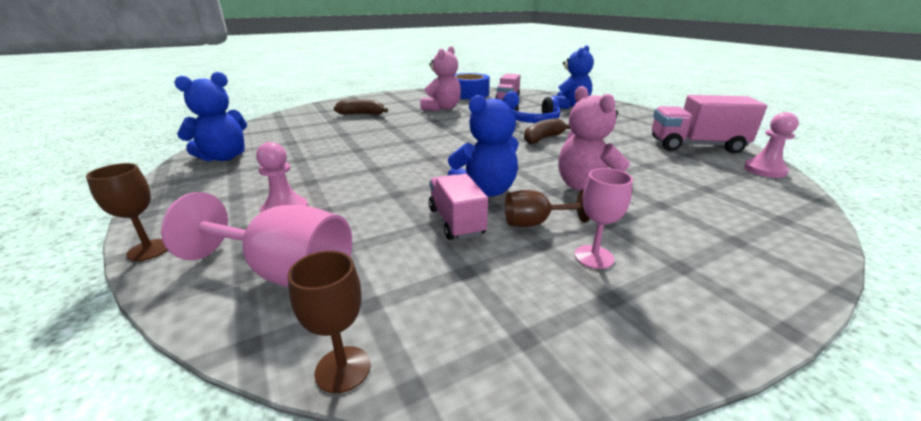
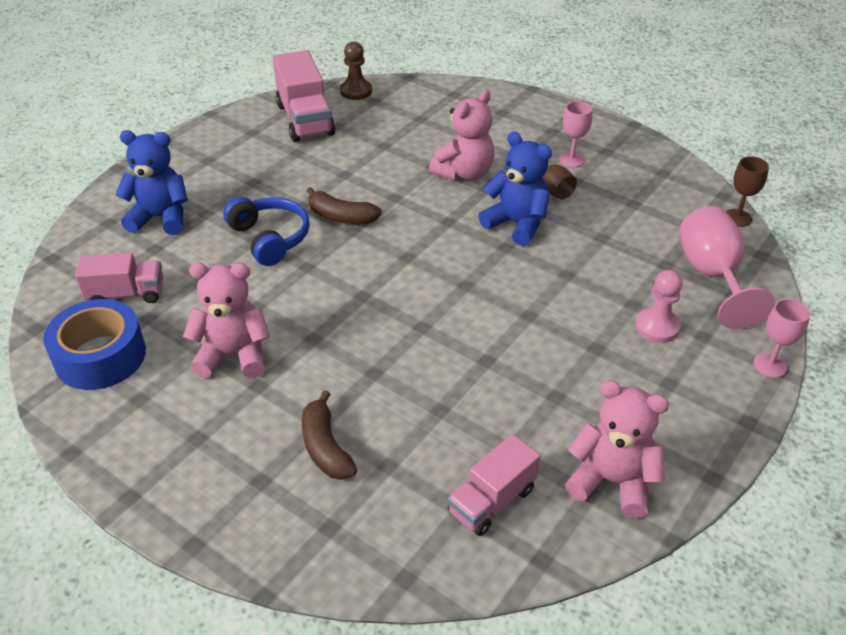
camera: 115 degrees left, 15 degrees up
brown goblet [86,163,168,261] -> pink goblet [754,299,810,378]
blue teddy bear [174,72,247,162] -> pink teddy bear [565,380,670,519]
pink truck [428,174,488,240] -> pink truck moved to [448,434,541,536]
pink pawn [744,112,799,178] -> brown pawn [340,42,372,100]

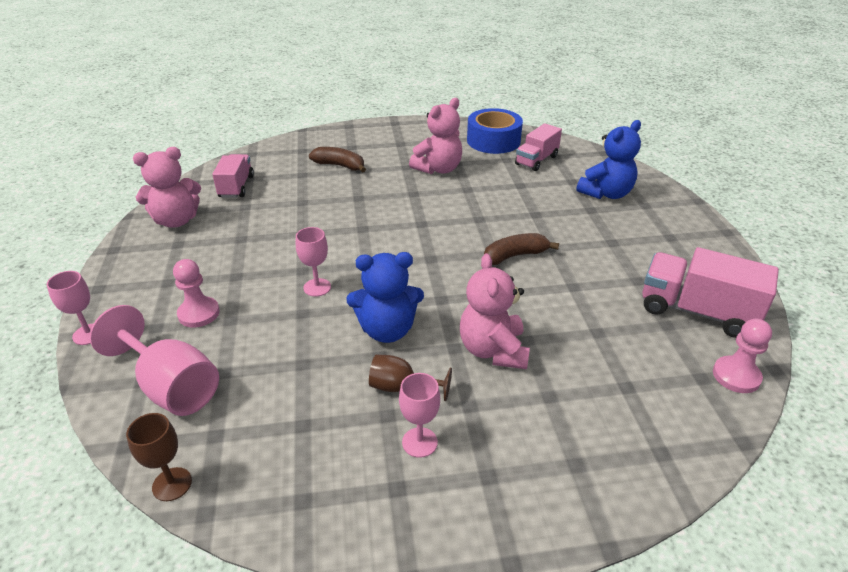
camera: 135 degrees right, 5 degrees down
blue headphones [223,197,310,266] -> none
brown pawn [340,42,372,100] -> pink pawn [713,319,772,393]
none -> pink goblet [296,227,331,297]

